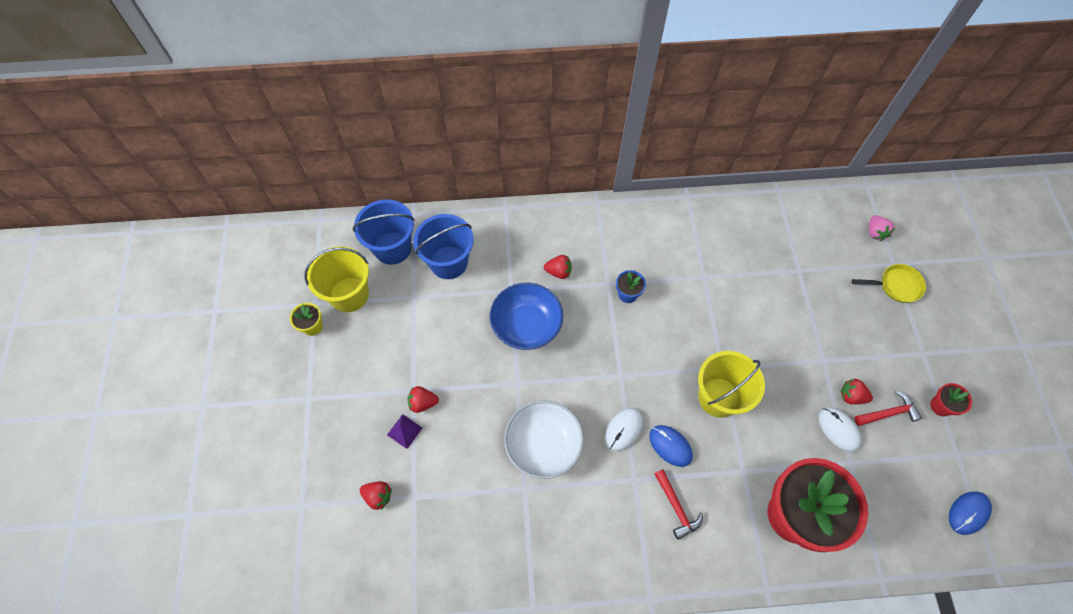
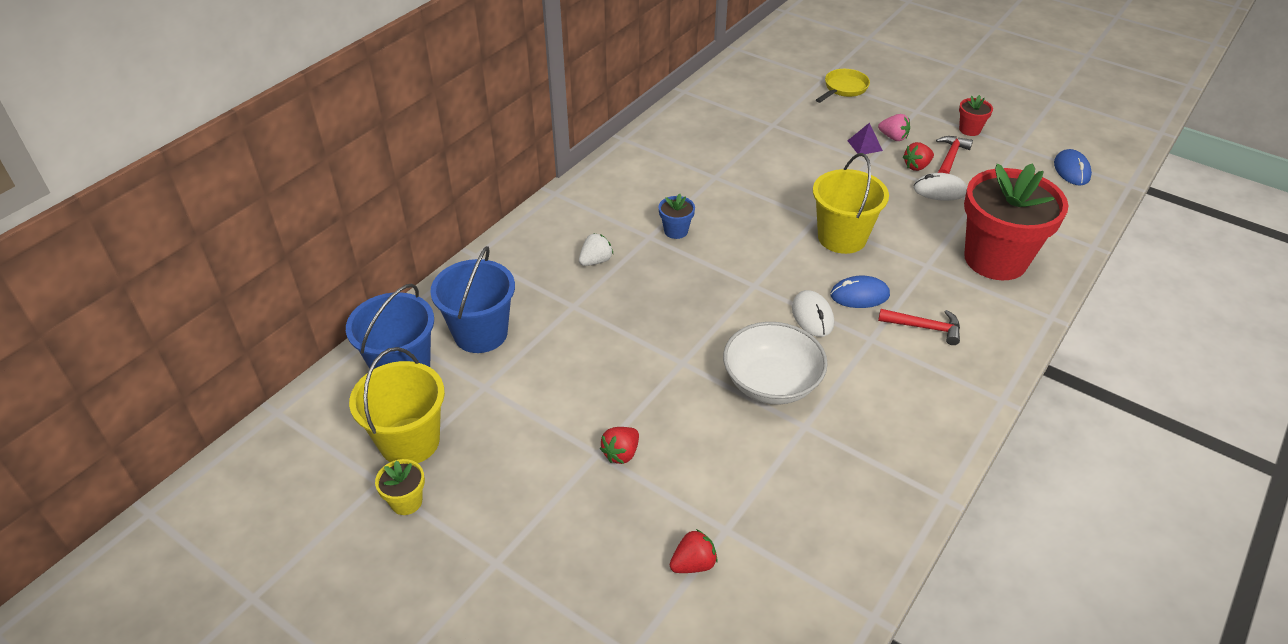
camera: 50 degrees left, 20 degrees down
purple pyramid [387,414,422,449] -> purple pyramid moved to [847,123,883,154]
blue bowl [490,283,563,350] -> none
red strawberry [544,255,572,279] -> white strawberry [579,233,613,266]
pink strawberry [869,215,895,241] -> pink strawberry moved to [878,114,910,141]

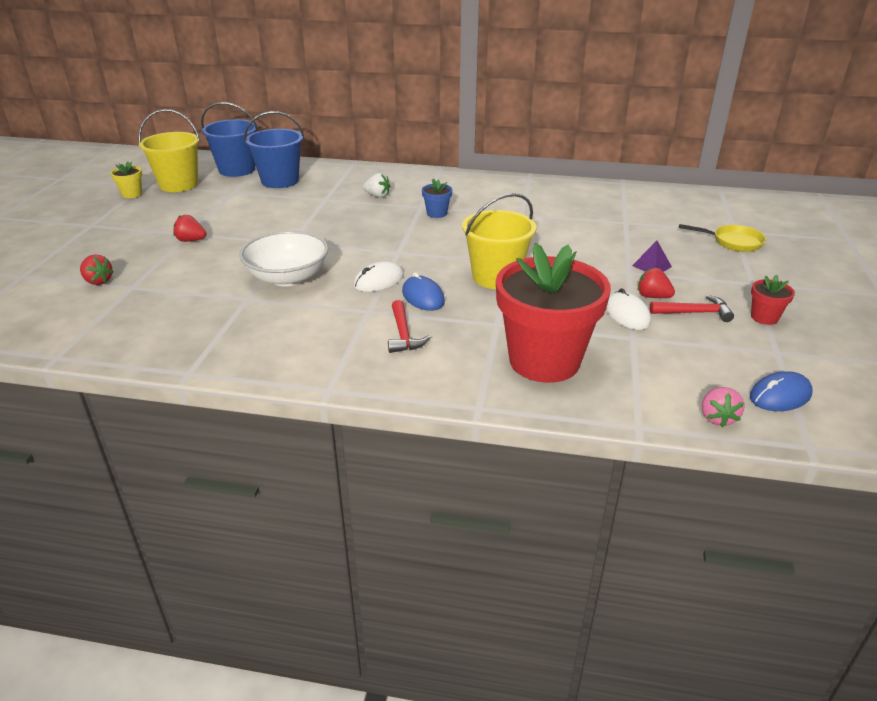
camera: 65 degrees right, 10 degrees down
pink strawberry [878,114,910,141] -> pink strawberry moved to [702,387,744,427]

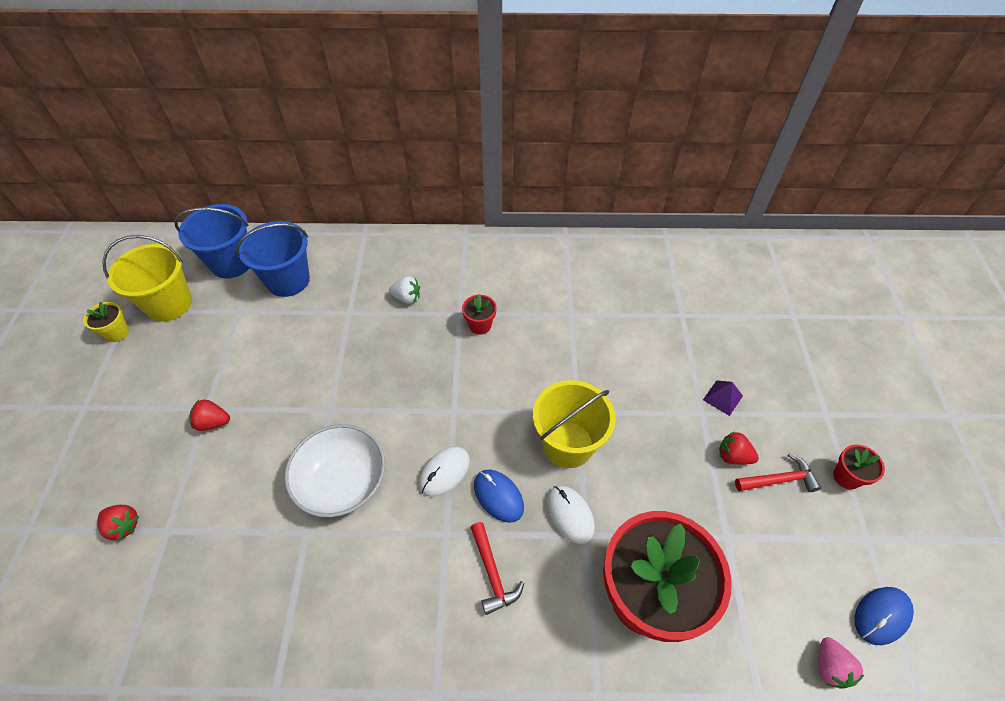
camera: 10 degrees left, 20 degrees up
blue flower pot [422,178,452,218] -> red flower pot [462,294,497,335]
white mouse [606,288,651,330] -> white mouse moved to [547,485,595,544]
yellow pan [679,224,766,252] -> none

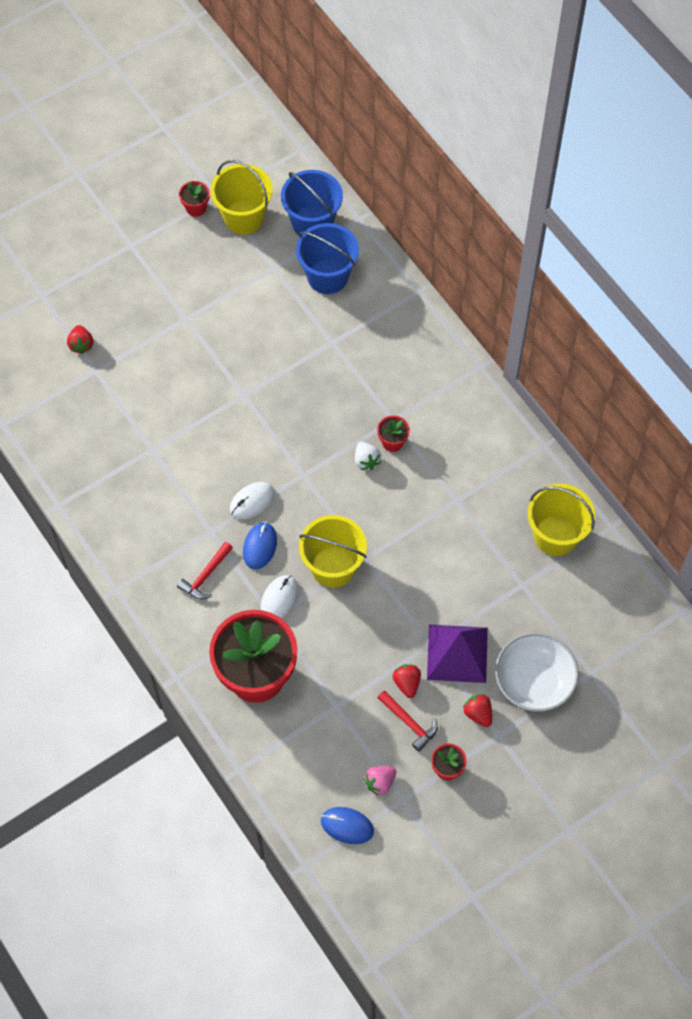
camera: 55 degrees right, 10 degrees up
yellow flower pot [83,302,129,342] -> red flower pot [179,181,210,217]
red strawberry [189,399,230,431] -> red strawberry moved to [463,694,492,727]
white bowl [284,424,385,517] -> white bowl moved to [495,633,579,712]
white strawberry [389,276,420,304] -> white strawberry moved to [355,442,381,470]
white mouse [419,447,470,497] -> white mouse turned 45 degrees counterclockwise [230,482,275,519]
purple pyramid [703,380,743,416] -> purple pyramid [427,625,488,683], size x2.14
pink strawberry [819,637,864,689] -> pink strawberry moved to [364,766,396,796]
none -> yellow bucket [528,484,595,556]

